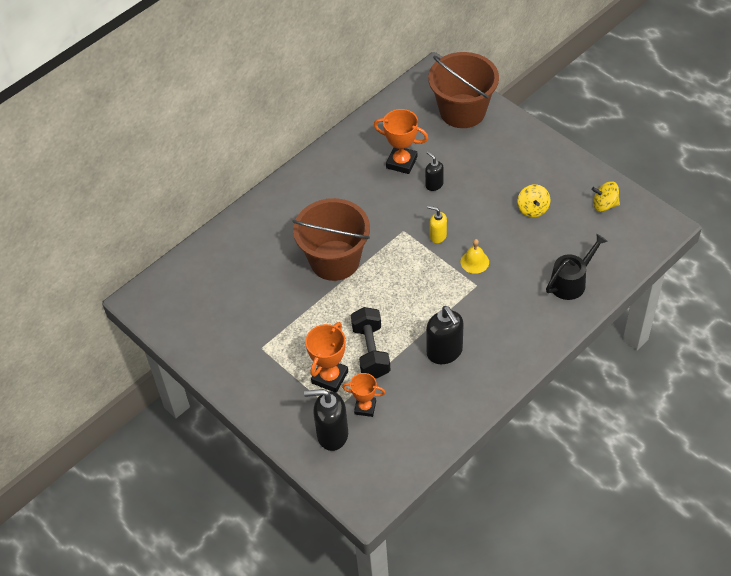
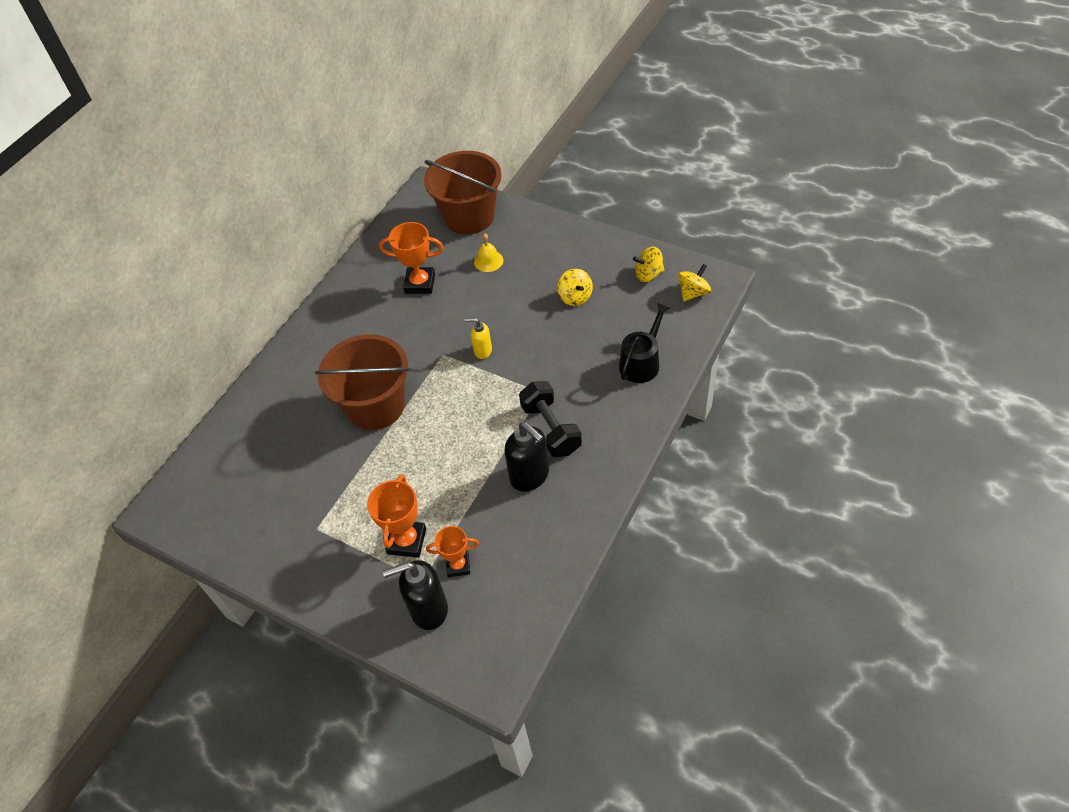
camera: 15 degrees left, 0 degrees up
black dumbbell [351,307,391,378] -> black dumbbell moved to [519,381,582,457]
black soap dispenser [425,151,444,191] -> none
yellow bell [461,239,489,274] -> yellow bell moved to [474,233,503,272]
none -> yellow spinning top [678,264,711,301]

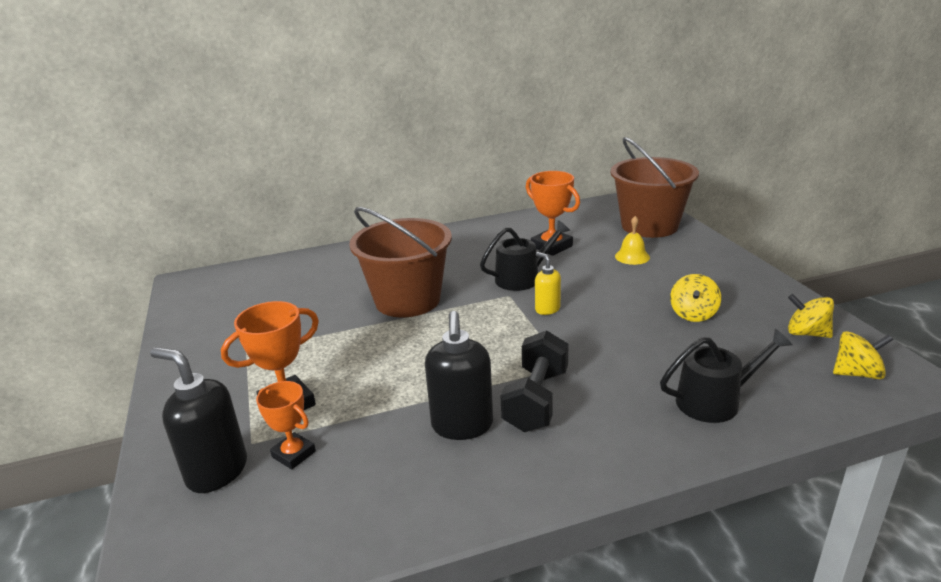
camera: 40 degrees right, 25 degrees down
none -> black watering can [480,220,570,291]

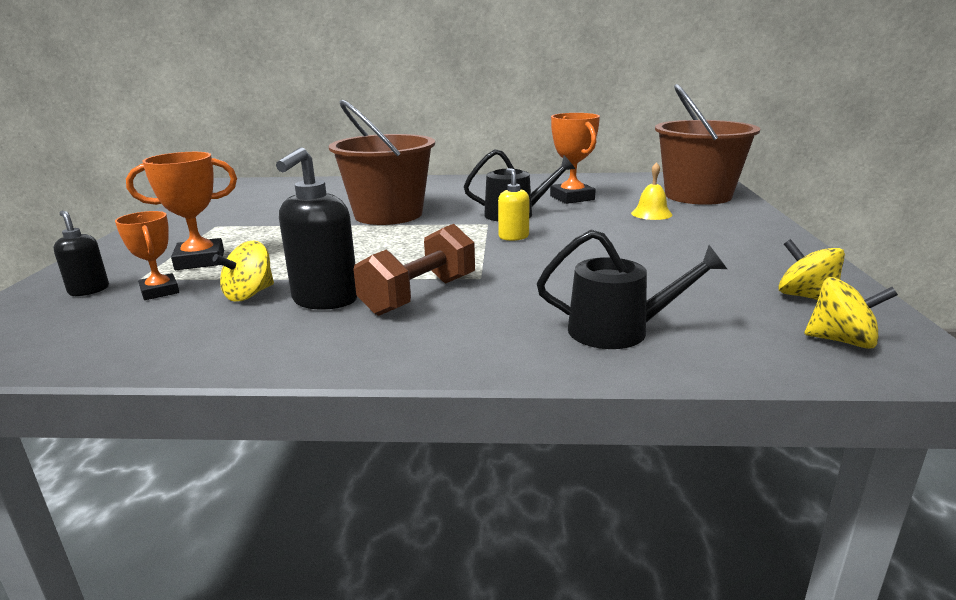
camera: 20 degrees right, 5 degrees down
black soap dispenser [150,347,247,493] -> black soap dispenser [54,211,109,296], size x0.57
black dumbbell [500,330,569,432] -> brown dumbbell [353,224,475,316]
yellow spinning top [670,274,721,322] -> yellow spinning top moved to [212,241,274,302]

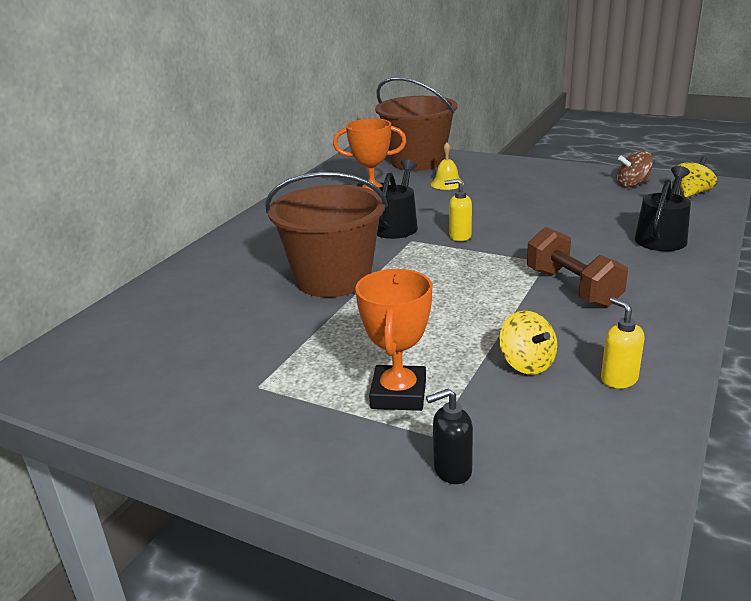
camera: 65 degrees left, 5 degrees up
orange trophy [115,211,179,300] -> none
black soap dispenser [276,147,357,310] -> none
yellow spinning top [778,239,845,300] -> brown spinning top [617,151,653,188]
none -> yellow soap dispenser [601,297,645,388]

